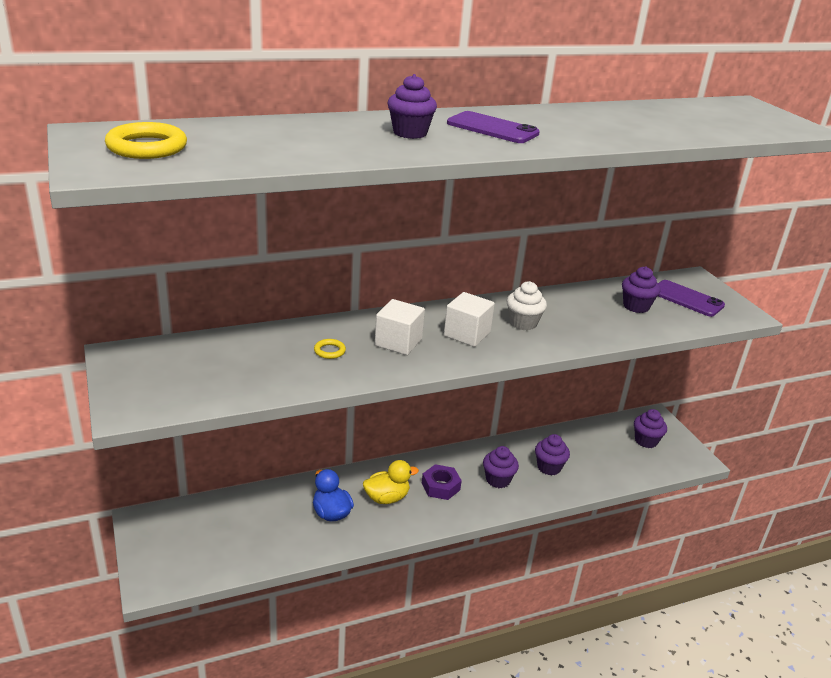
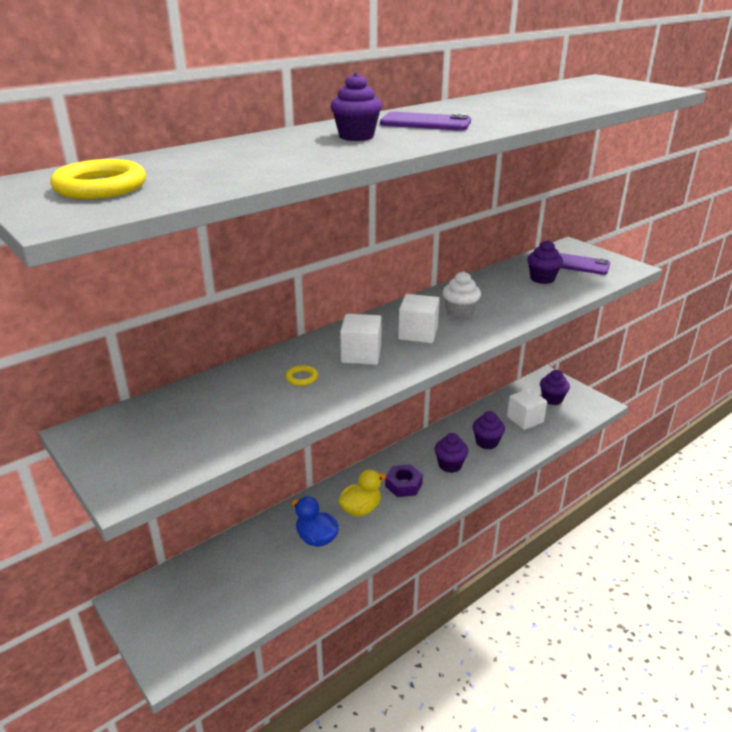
camera: 15 degrees left, 0 degrees up
none -> white cube [507,389,547,430]

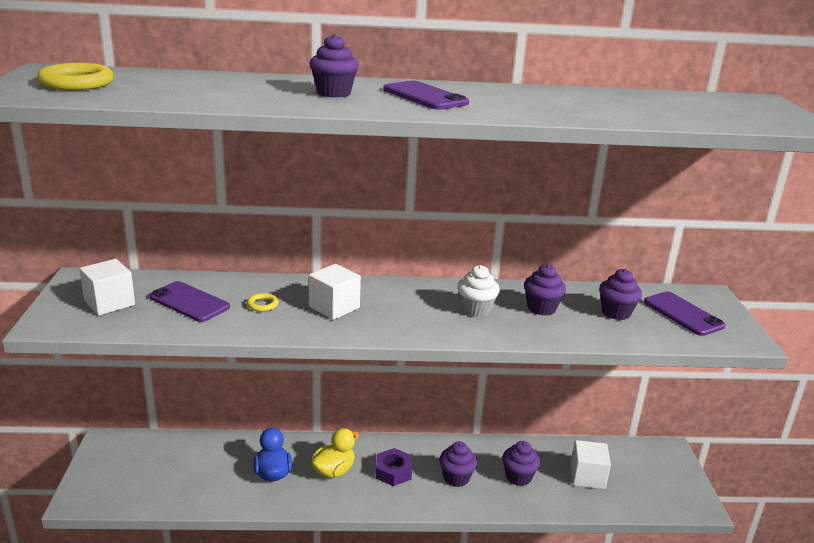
camera: 35 degrees right, 5 degrees down
yellow duck [338,469,386,516] -> yellow duck turned 45 degrees counterclockwise [311,428,359,478]
white cube [398,294,440,343] -> white cube moved to [79,259,135,315]
purple cupcake [540,370,570,405] -> purple cupcake moved to [524,264,566,315]
none -> purple phone [149,281,230,322]

